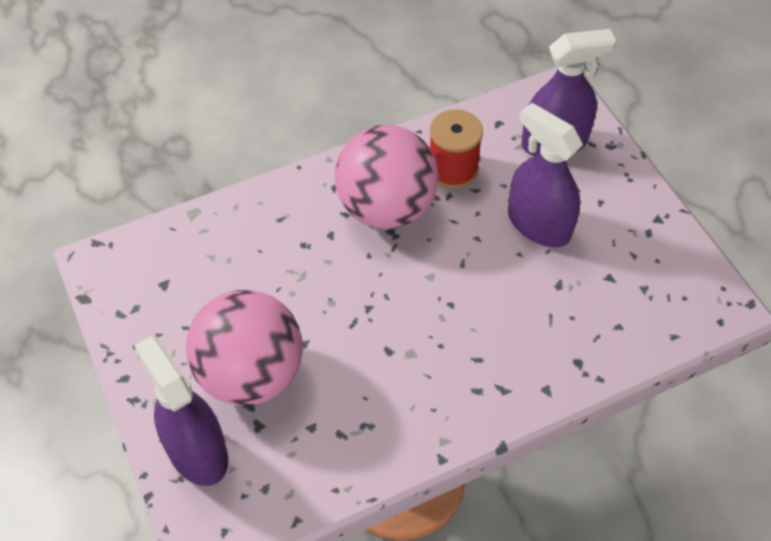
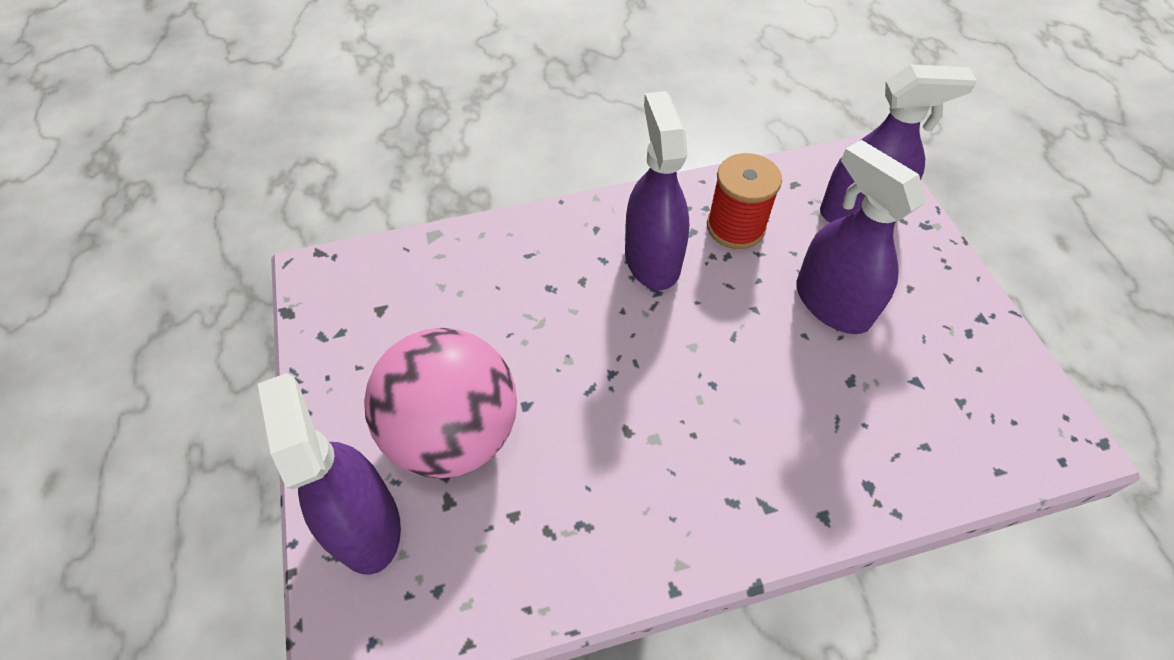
camera: 10 degrees right, 0 degrees up
pink ball [335,125,439,229] -> purple spray bottle [625,91,689,290]

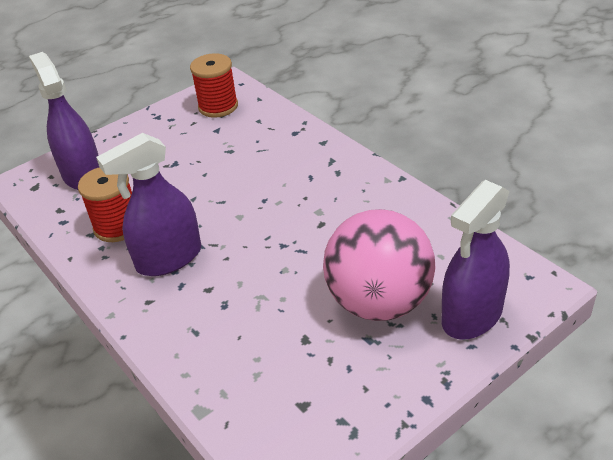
camera: 110 degrees left, 15 degrees down
purple spray bottle [796,140,927,334] -> none
none -> red spool [190,53,238,118]

